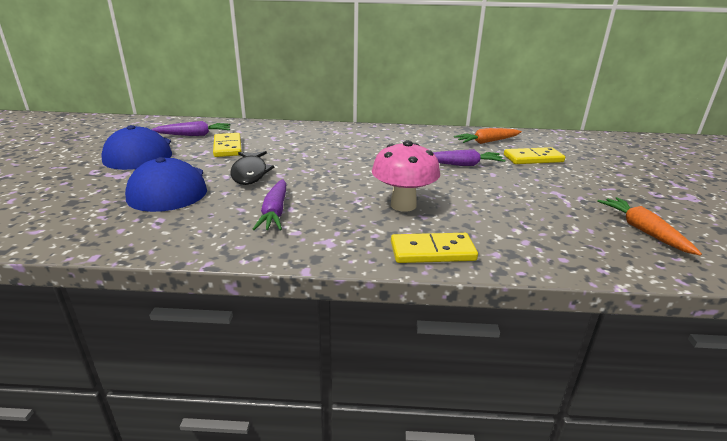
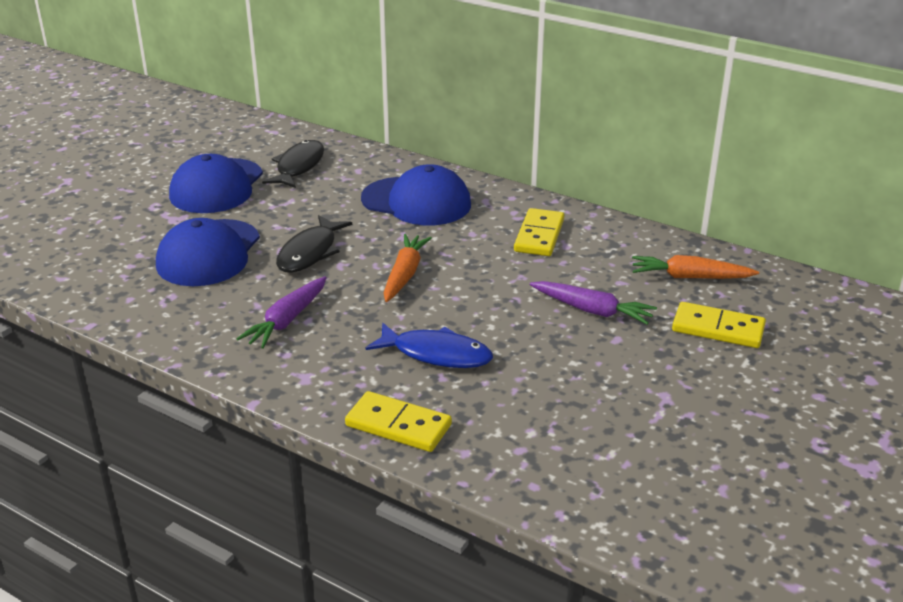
camera: 30 degrees right, 5 degrees up
purple carrot [151,121,230,136] -> black fish [262,140,324,188]
yellow domino [213,133,242,157] -> yellow domino moved to [514,208,564,256]
pink mushroom [372,140,440,212] -> blue fish [366,323,493,368]
orange carrot [597,197,702,256] -> orange carrot moved to [384,234,432,302]
none -> blue cap [361,164,471,225]

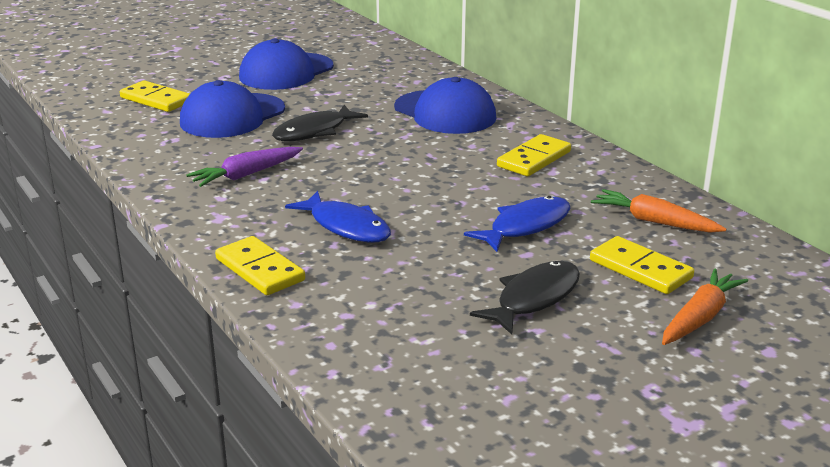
camera: 25 degrees right, 5 degrees down
black fish [262,140,324,188] -> black fish moved to [470,261,580,334]
orange carrot [384,234,432,302] -> orange carrot moved to [662,268,748,345]
purple carrot [530,281,657,325] -> blue fish [464,196,570,252]
none -> yellow domino [120,81,190,112]

